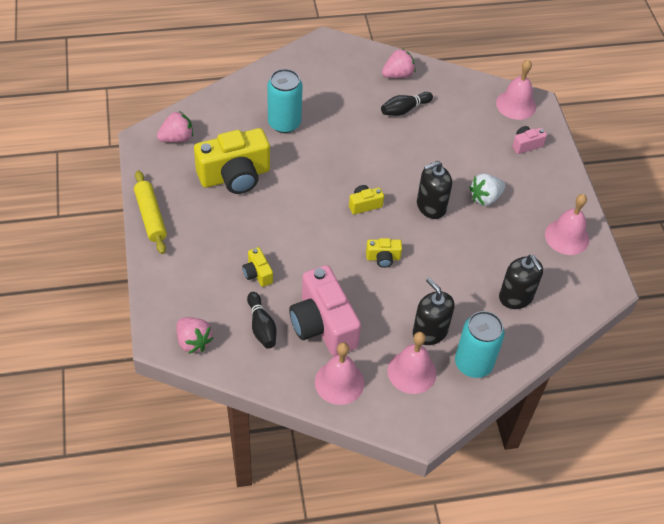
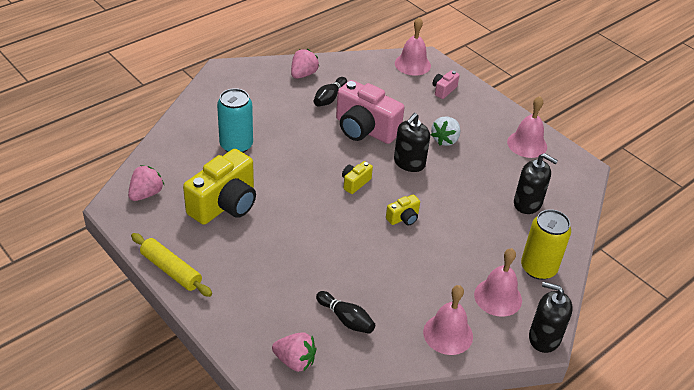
camera: 30 degrees left, 10 degrees down
yellow camera [242,247,273,287] -> none
pink camera [289,265,361,356] -> pink camera moved to [336,80,405,144]
black soap dispenser [413,278,454,345] -> black soap dispenser moved to [529,282,573,353]
turquoise can [455,311,505,378] -> yellow can [521,209,571,280]

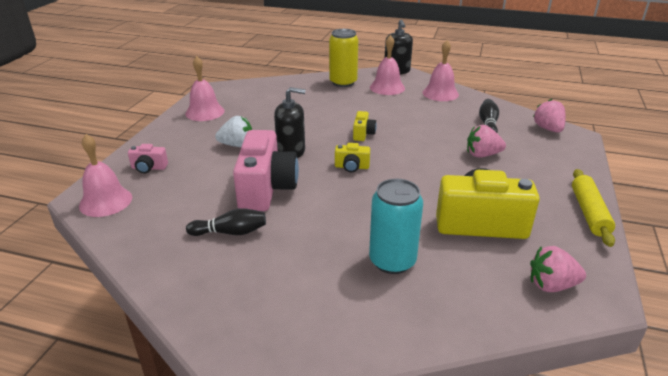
camera: 120 degrees left, 10 degrees down
pink strawberry [291,49,319,79] -> pink strawberry moved to [467,125,506,158]
yellow camera [386,194,420,226] -> yellow camera turned 75 degrees clockwise [353,111,377,141]
black soap dispenser [514,153,558,214] -> none

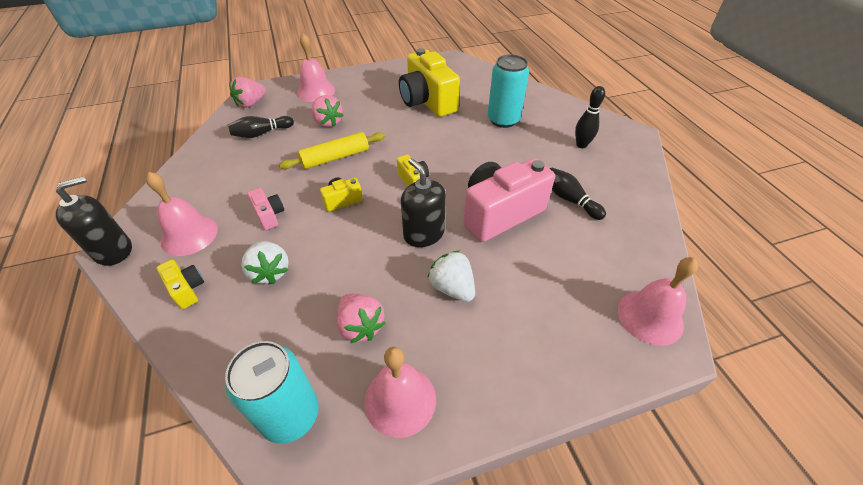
camera: 125 degrees left, 15 degrees up
pink camera [128,144,168,174] -> pink camera moved to [247,188,284,230]
yellow can [329,29,358,87] -> yellow camera [157,260,204,309]
pink bell [423,40,459,101] -> pink bell moved to [297,33,335,102]
pink strawberry [530,246,586,292] -> pink strawberry moved to [337,294,386,343]
yellow rolling pin [572,169,615,247] -> yellow rolling pin moved to [279,132,385,169]
none -> turquoise can [225,341,319,444]
none -> white strawberry [241,241,289,284]
none -> black bowling pin [575,86,605,148]

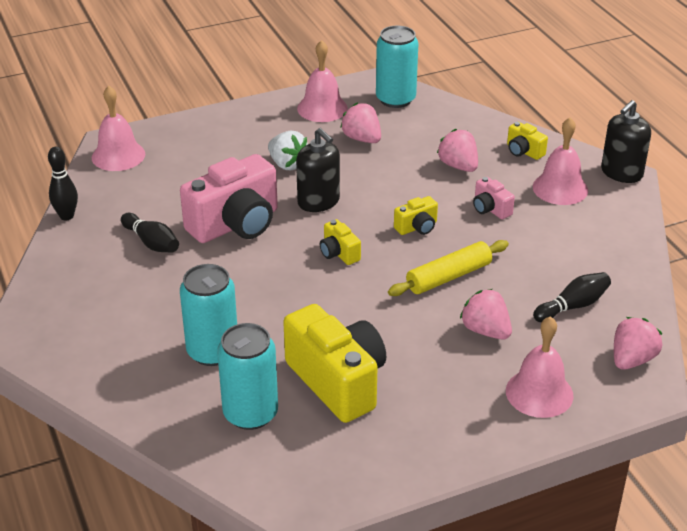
camera: 175 degrees right, 10 degrees down
white strawberry [241,241,289,284] -> pink strawberry [437,129,478,172]
black bowling pin [575,86,605,148] -> black bowling pin moved to [48,147,78,220]
none -> turquoise can [217,323,278,430]

